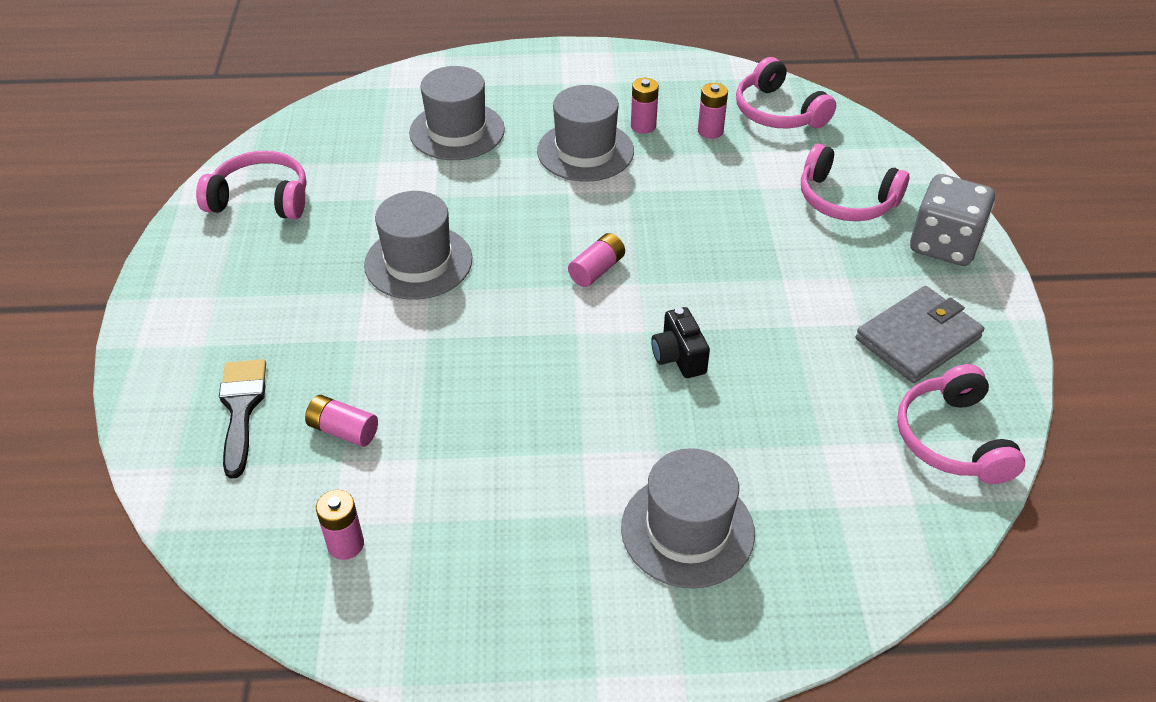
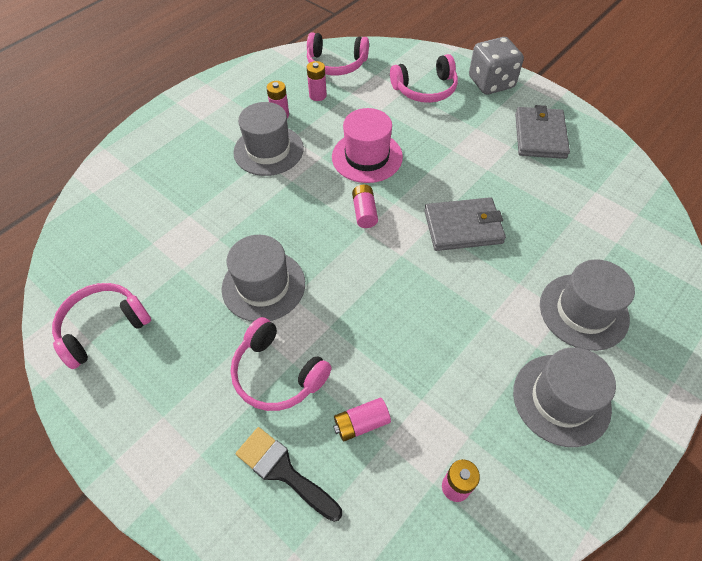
camera: 45 degrees left, 10 degrees up
grey hat [409,66,505,160] -> grey hat moved to [513,347,616,447]
black camera [651,307,710,378] -> grey wallet [424,197,506,251]
pink headphones [897,364,1025,484] -> pink headphones moved to [231,317,332,411]
none -> pink hat [332,108,403,183]

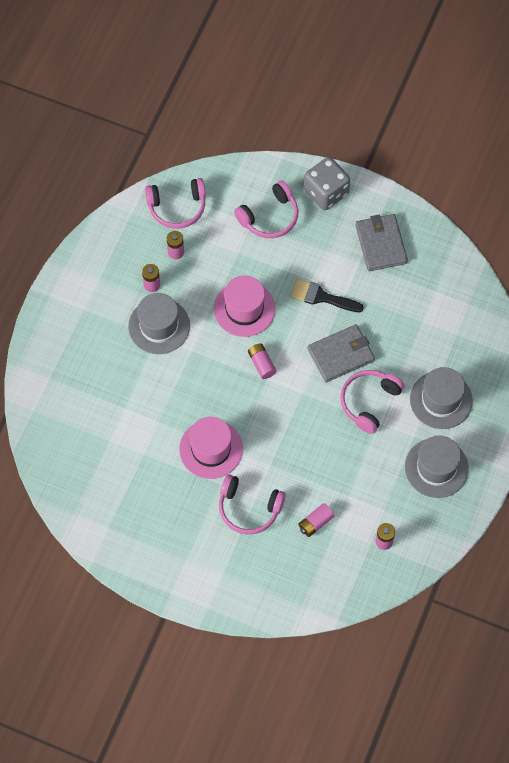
camera: 20 degrees left, 10 degrees up
pink headphones [52,283,151,369] -> pink headphones moved to [340,370,405,434]
grey hat [222,235,305,322] -> pink hat [179,417,243,479]
black brush [236,427,342,522] -> black brush moved to [290,279,364,312]

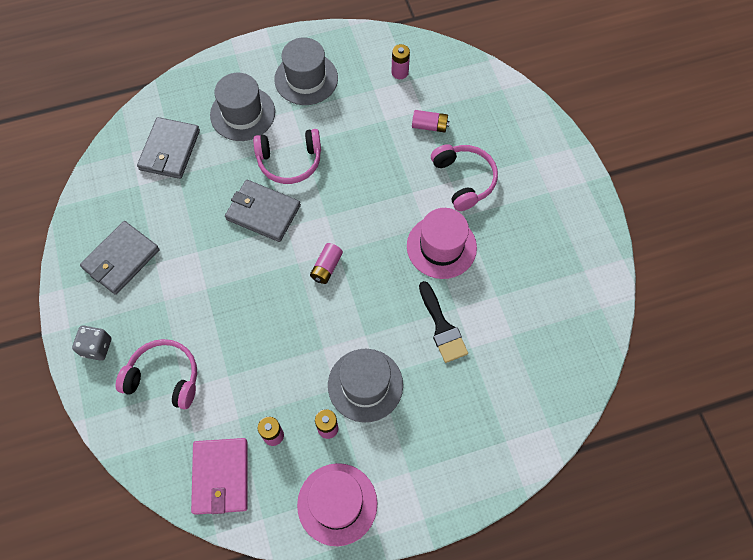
camera: 130 degrees left, 0 degrees up
pink headphones [145,178,206,229] -> pink wallet [191,438,247,515]
pink hat [214,276,275,337] -> pink hat moved to [297,463,377,546]
black brush [290,279,364,312] -> black brush moved to [419,281,468,363]
grey dice [304,157,350,210] -> grey dice [72,326,111,361], size x0.62
none -> grey wallet [137,117,200,179]

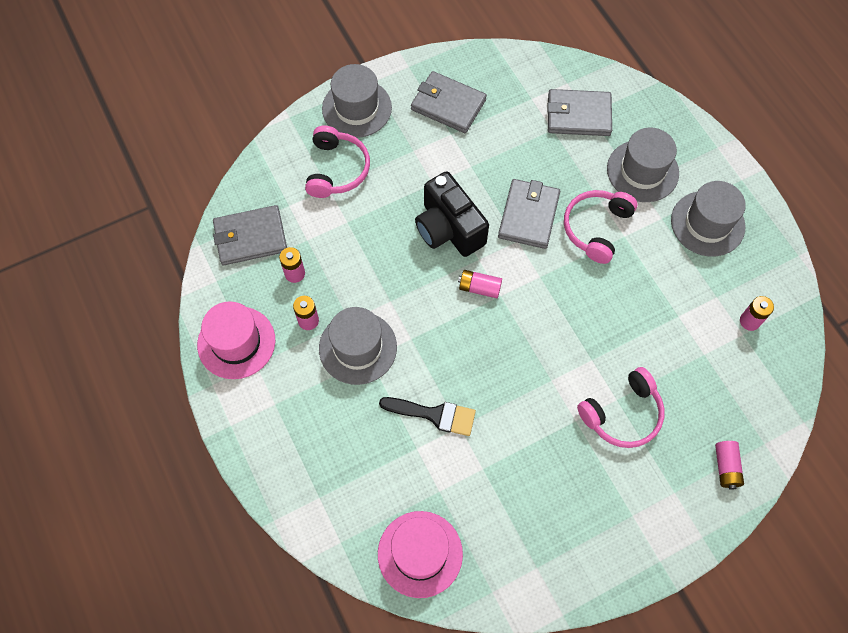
camera: 80 degrees right, 0 degrees up
grey dice [72,326,111,361] -> grey hat [322,64,392,138]
pink wallet [191,438,247,515] -> grey wallet [213,205,287,265]
pink headphones [253,129,321,184] -> pink headphones turned 45 degrees clockwise [564,190,637,264]
pink hat [407,208,477,279] -> pink hat moved to [378,511,463,598]
pink battery [412,110,450,132] -> pink battery moved to [715,441,744,490]
black brush [419,281,468,363] -> black brush turned 135 degrees counterclockwise [379,397,476,436]
none -> black camera [415,171,489,257]

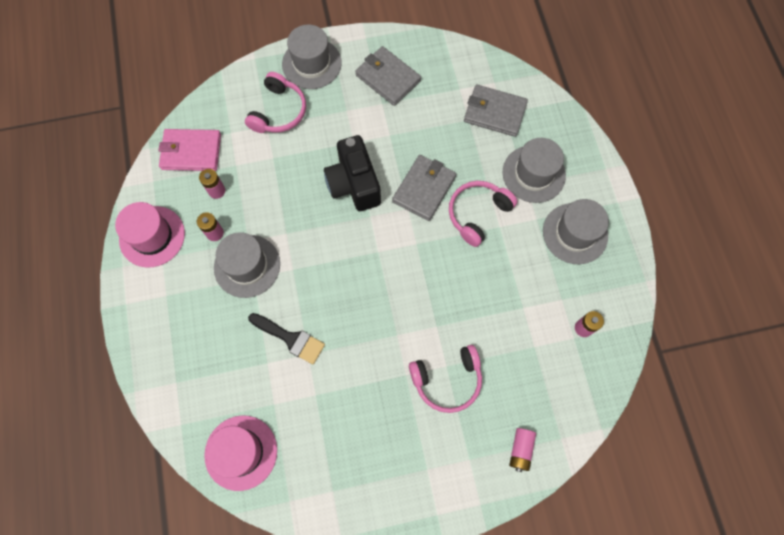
camera: 15 degrees right, 5 degrees up
grey wallet [213,205,287,265] -> pink wallet [159,129,221,171]
pink battery [458,270,502,298] -> none

